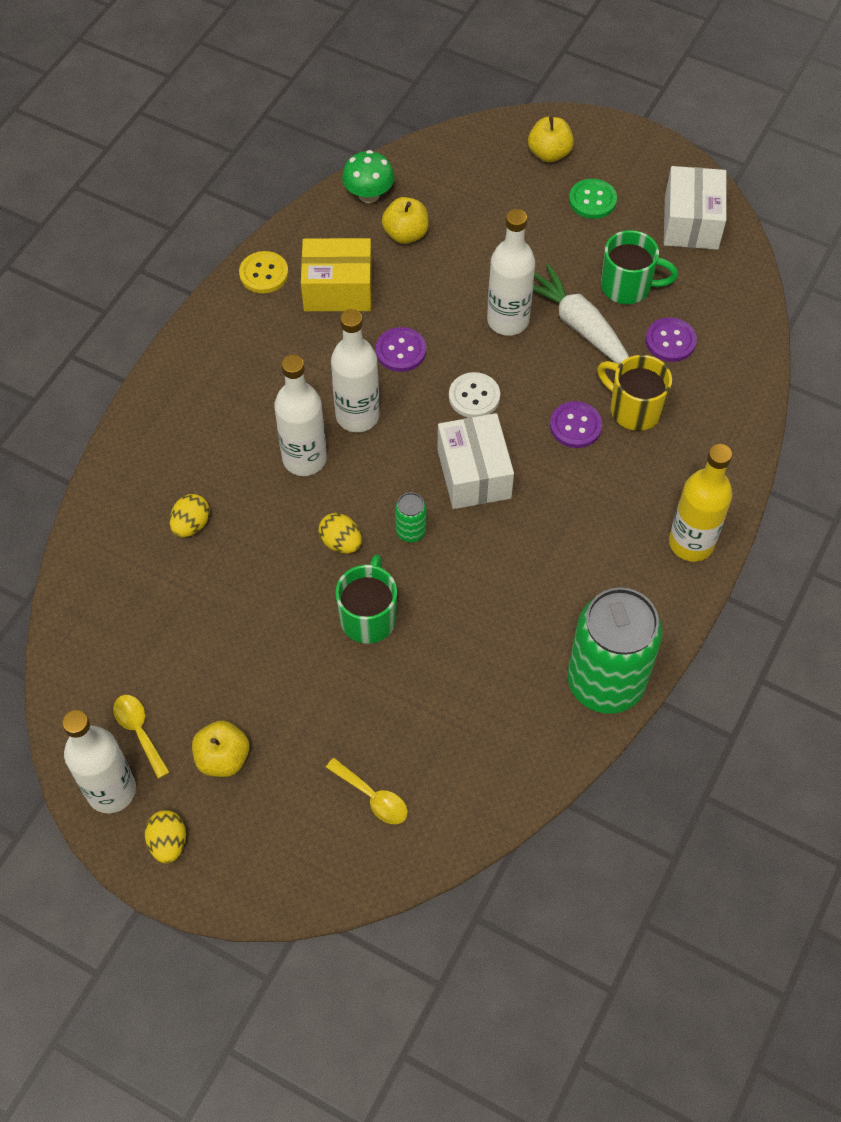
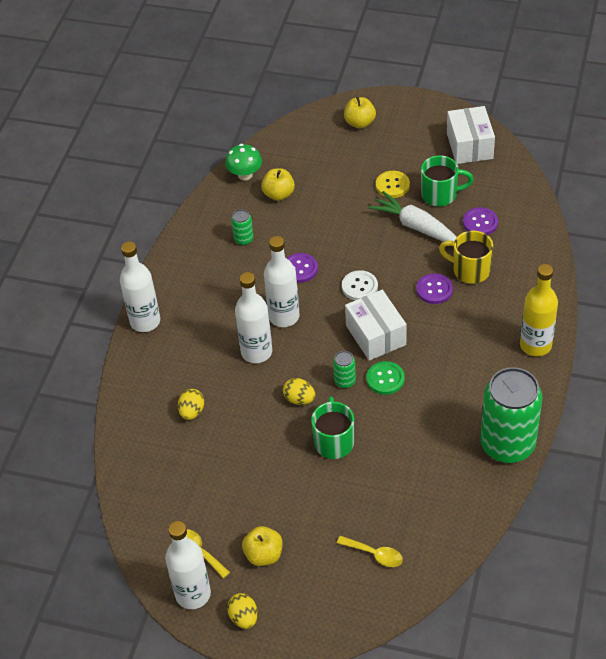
camera: 10 degrees left, 10 degrees down
yellow button [239,251,289,293] -> yellow button moved to [376,171,410,198]
yellow box [301,238,372,311] -> green can [231,209,253,245]
white bottle [487,209,535,336] -> white bottle moved to [120,241,160,332]
green button [569,179,617,219] -> green button moved to [366,361,405,395]

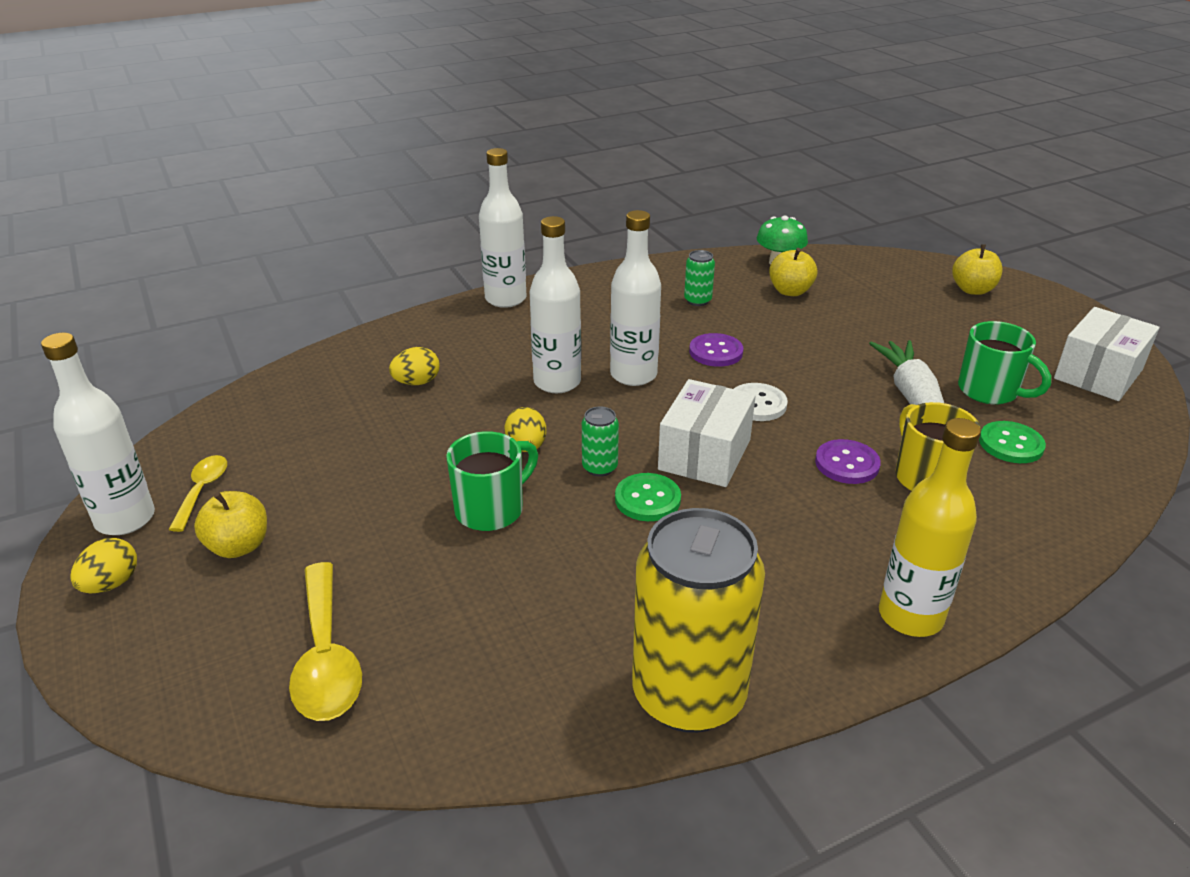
camera: 45 degrees right, 15 degrees down
yellow spoon [337,536,403,567] -> yellow spoon [289,562,362,721], size x1.68
yellow button [376,171,410,198] -> none
purple button [463,207,498,235] -> green button [979,421,1046,463]
green can [480,367,542,463] -> yellow can [632,508,765,733]

